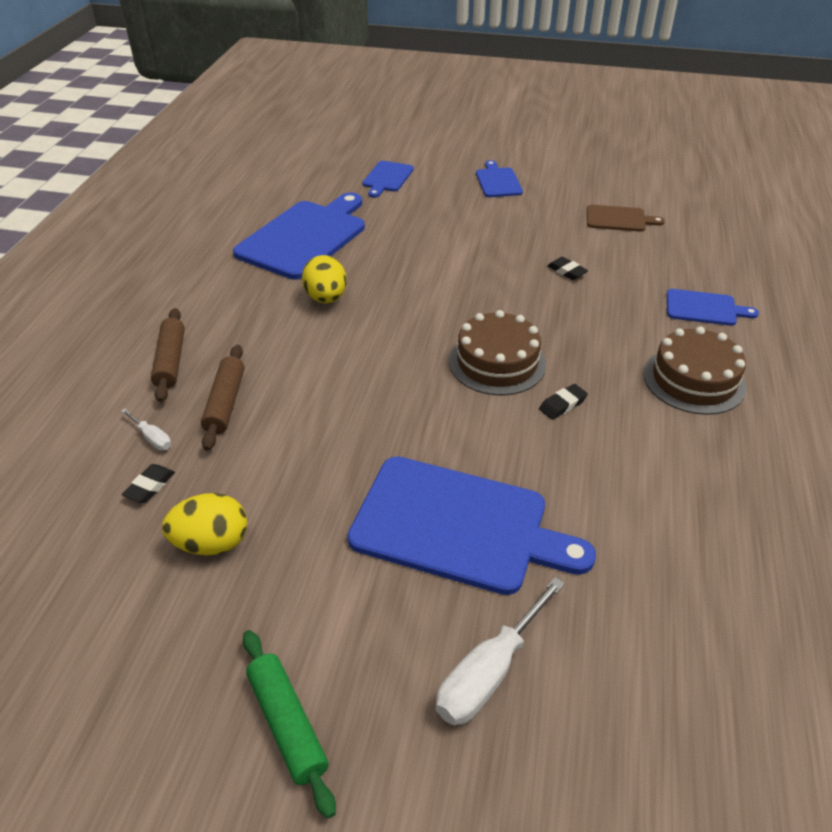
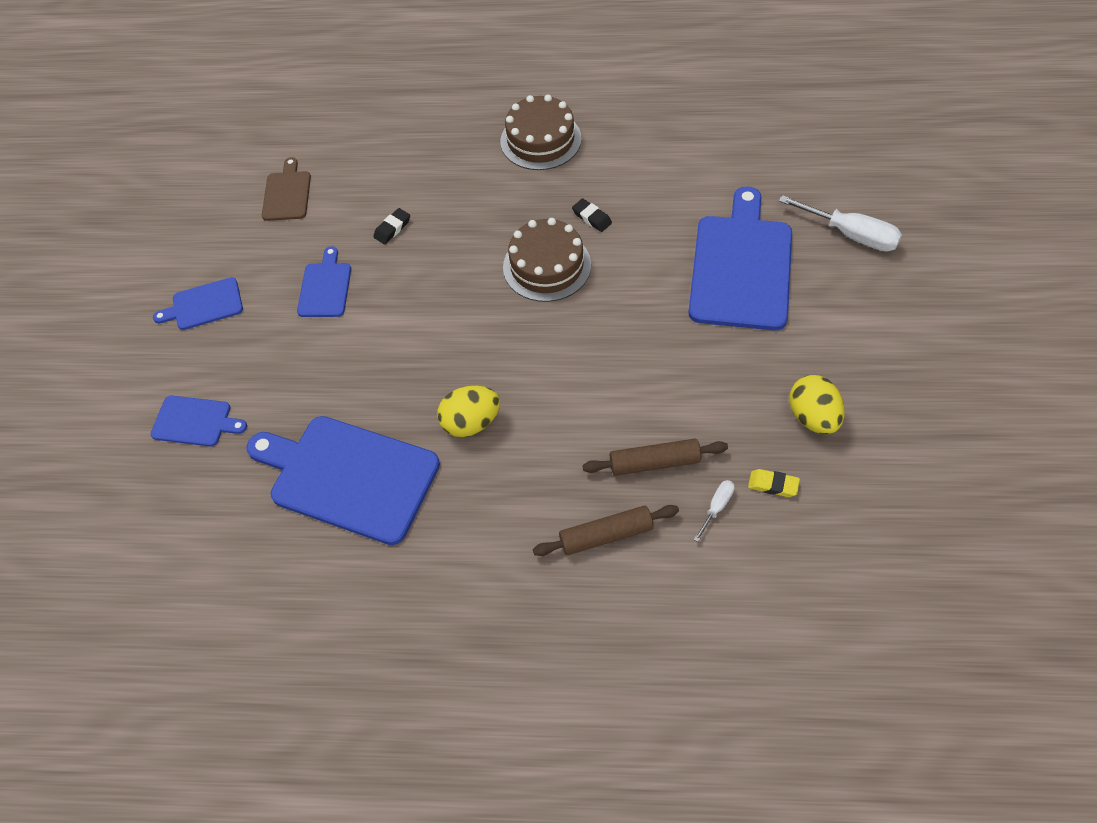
camera: 95 degrees left, 15 degrees up
black eraser [122,464,175,503] -> yellow eraser [748,469,800,497]
green rolling pin [243,630,336,819] -> none
blue cutting board [667,289,759,326] -> blue cutting board moved to [297,246,351,317]

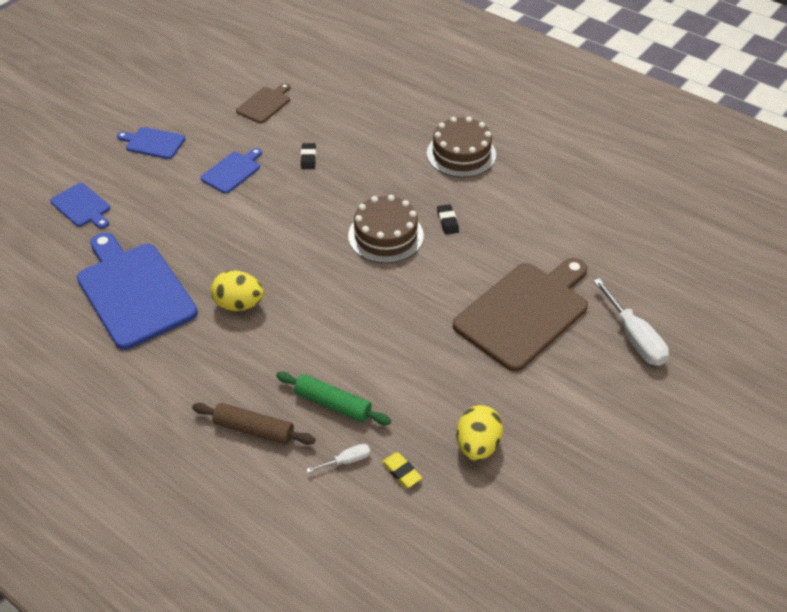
camera: 30 degrees right, 10 degrees down
black eraser [373,208,410,244] -> black eraser turned 75 degrees counterclockwise [301,143,316,169]
brown rolling pin [582,439,728,476] -> green rolling pin [276,372,391,425]
blue cutting board [688,186,792,330] -> brown cutting board [453,258,588,372]

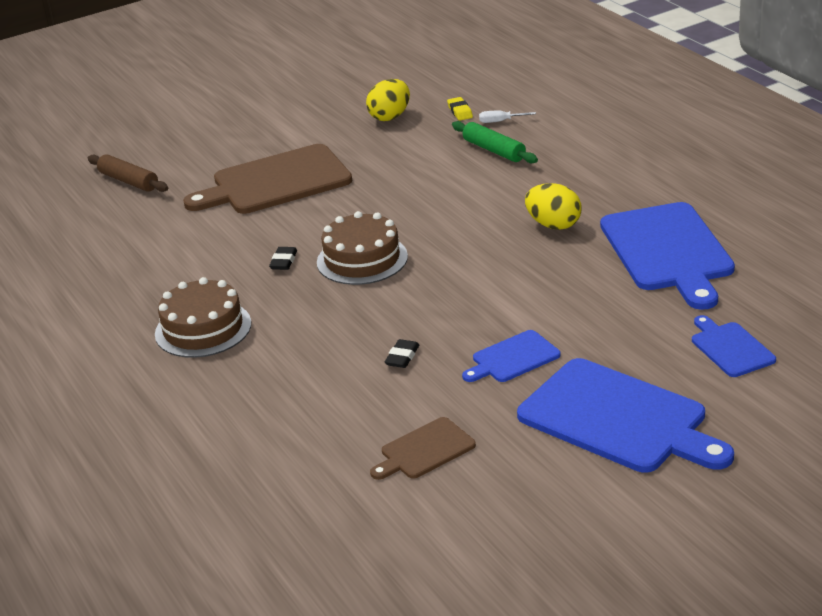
camera: 155 degrees left, 15 degrees down
blue cutting board [117,127,185,159] -> blue cutting board [517,358,734,473], size x2.00
brown rolling pin [192,403,315,445] -> brown rolling pin moved to [88,154,168,192]
white screwdriver [593,278,669,366] -> none

